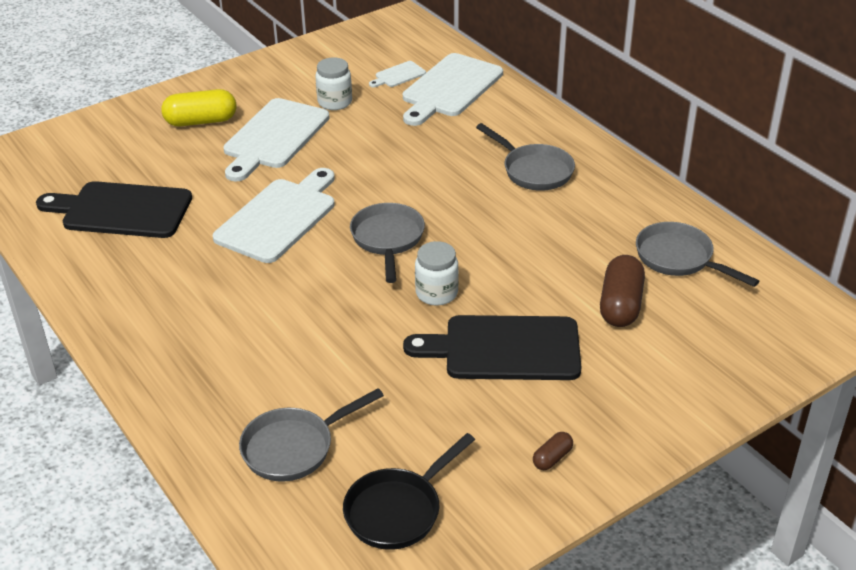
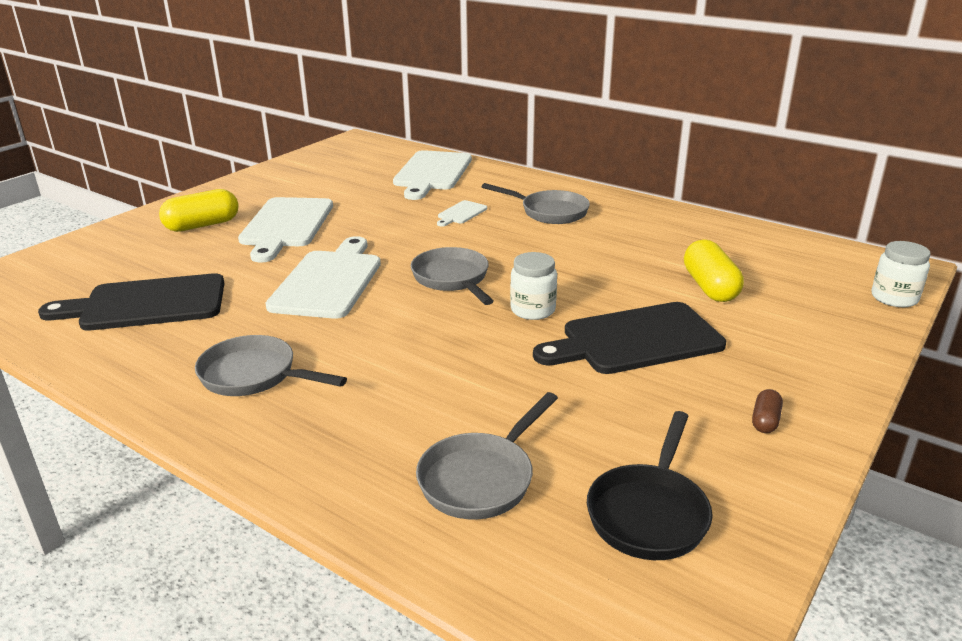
camera: 20 degrees left, 10 degrees down
white jar [316,58,352,110] -> white jar moved to [871,241,930,307]
white cutting board [369,61,426,87] -> white cutting board moved to [437,200,487,227]
brown capsule [600,255,645,327] -> yellow capsule [684,239,744,302]
grey pan [636,222,759,287] -> grey pan moved to [195,335,347,396]

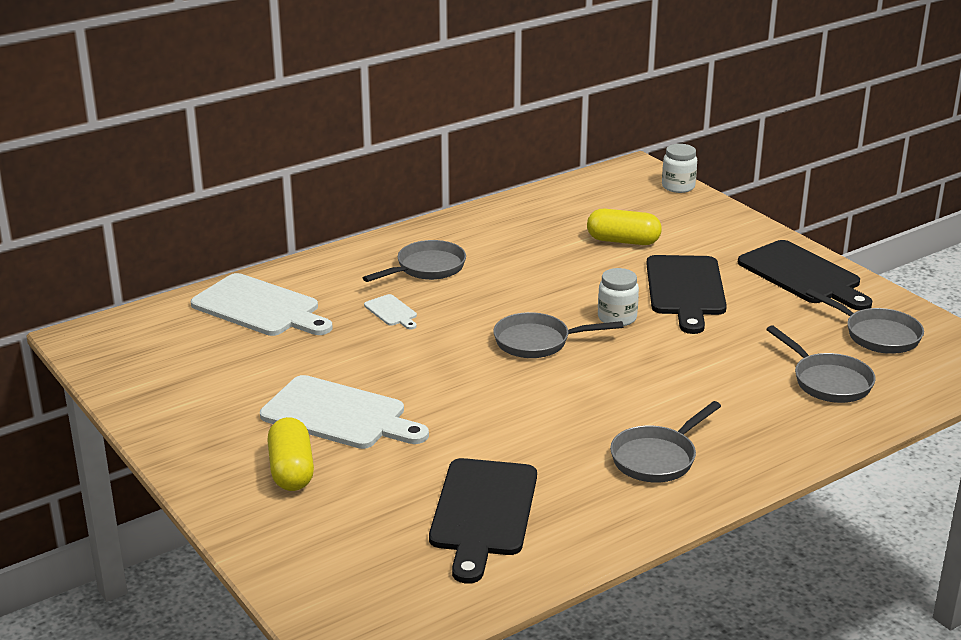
camera: 70 degrees left, 0 degrees up
white cutting board [265,236,381,319] -> none
black pan [587,411,713,560] -> grey pan [806,289,924,354]
brown capsule [752,389,783,433] -> black cutting board [738,240,872,311]

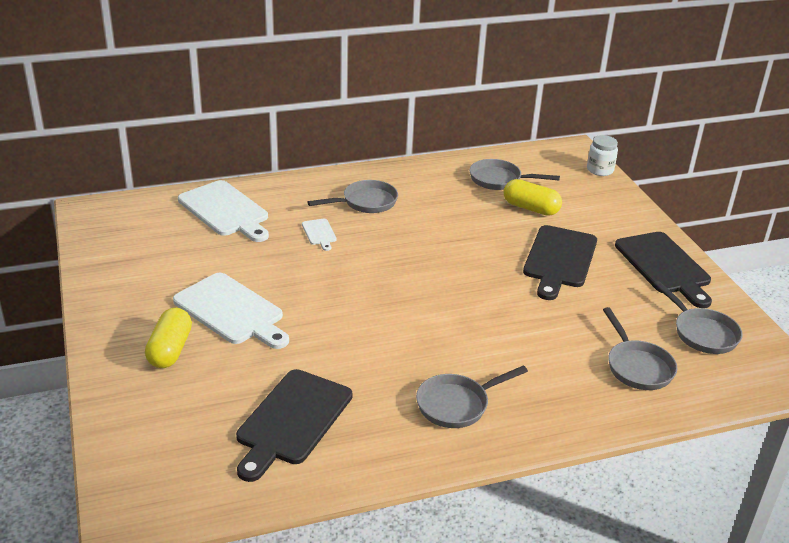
camera: 15 degrees right, 5 degrees up
grey pan [493,312,623,358] -> grey pan moved to [470,159,560,190]
white jar [598,268,639,326] -> none

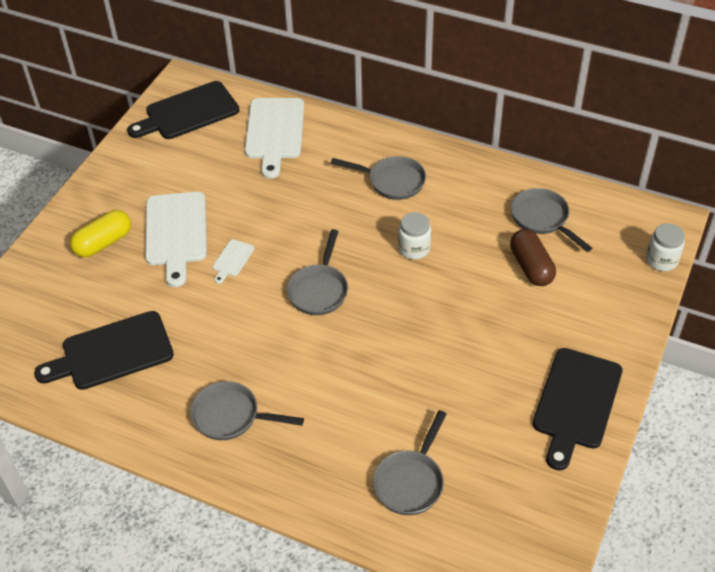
camera: 45 degrees right, 15 degrees up
white cutting board [302,219,337,251] -> white cutting board moved to [213,239,254,284]
yellow capsule [504,179,562,216] -> brown capsule [510,229,556,286]
black cutting board [523,225,597,300] -> black cutting board moved to [127,81,239,139]
grey pan [653,281,742,354] -> grey pan moved to [287,229,348,315]
none -> white jar [398,212,431,259]

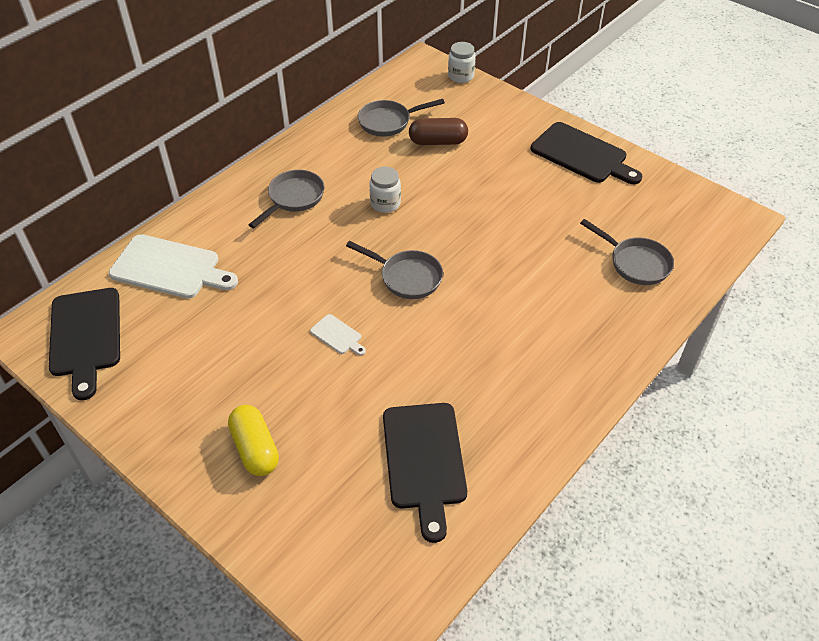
camera: 75 degrees left, 0 degrees up
white cutting board [145,192,207,287] -> none
grey pan [190,381,304,440] -> none

